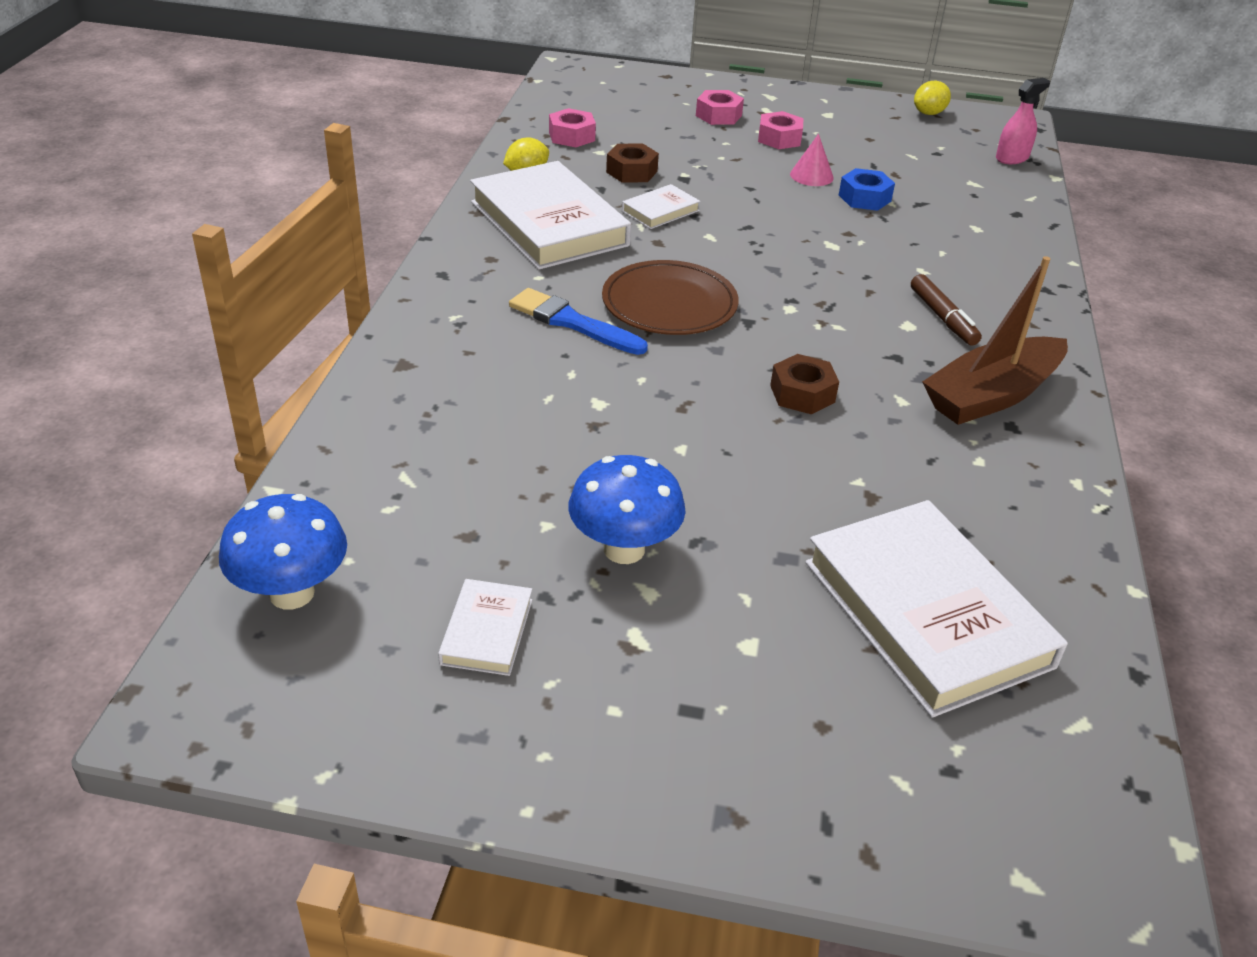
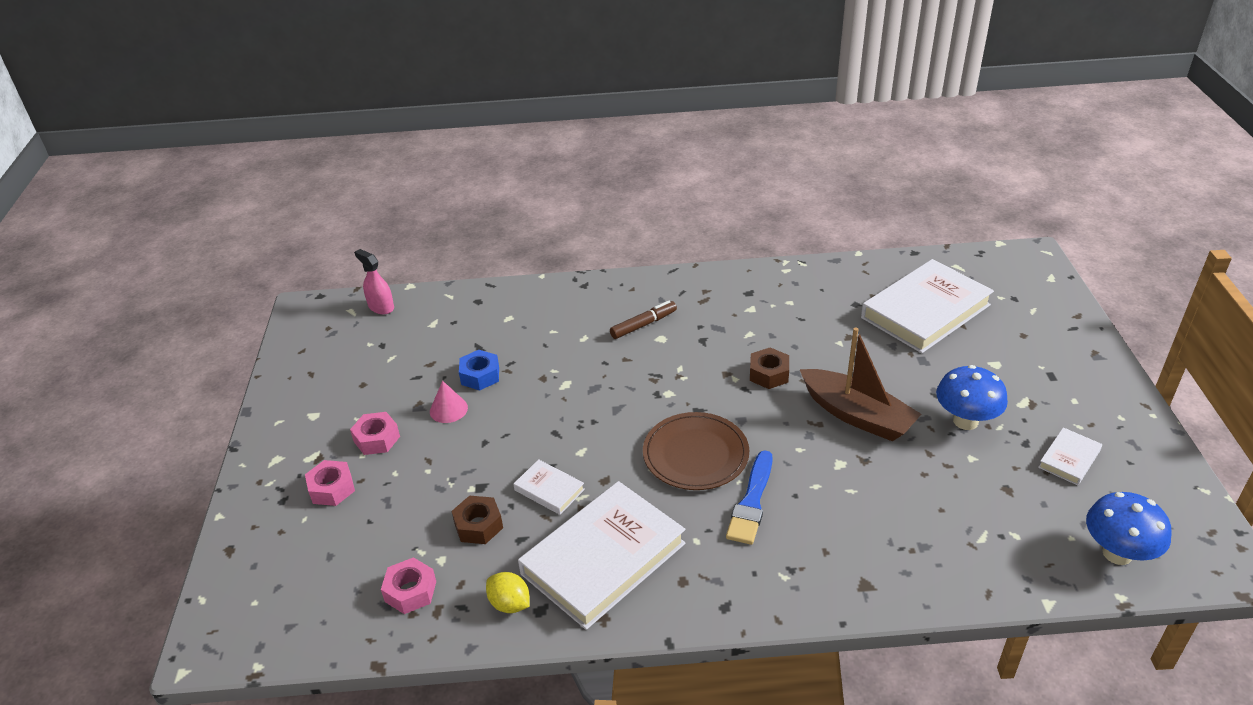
camera: 100 degrees left, 0 degrees up
white book [438,579,532,676] -> white book turned 45 degrees counterclockwise [1038,427,1102,485]
yellow lemon [914,80,951,115] -> none
brown boat [922,256,1068,425] -> brown boat moved to [799,327,922,441]

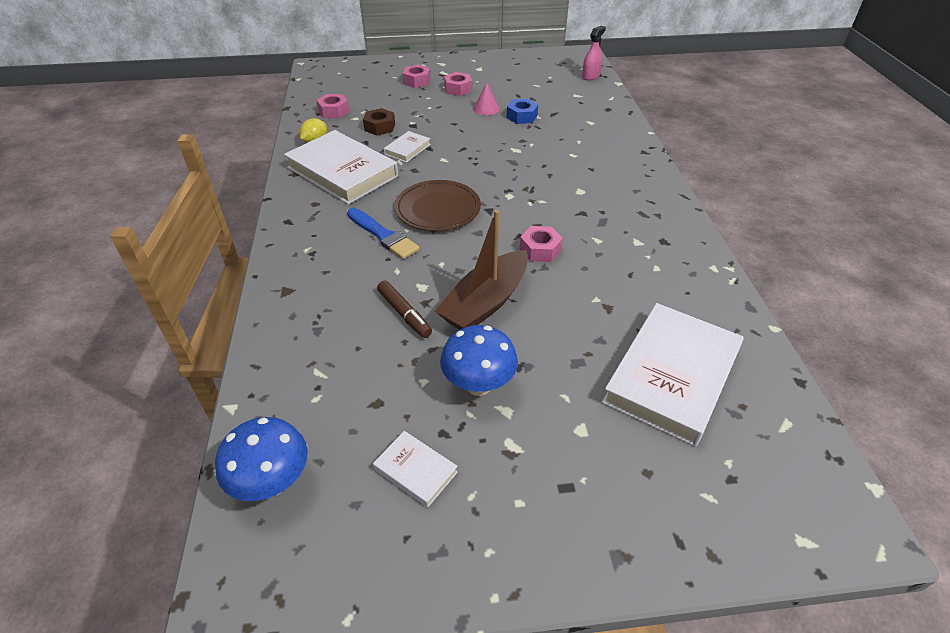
camera: 85 degrees right, 5 degrees up
brown marker [610,300,677,339] -> brown marker moved to [377,281,432,338]
blue brush [726,450,773,545] -> blue brush turned 150 degrees counterclockwise [347,208,420,259]
brown nut [750,347,789,389] -> pink nut [520,226,563,262]
white book [861,259,994,353] -> white book turned 75 degrees clockwise [602,303,744,447]

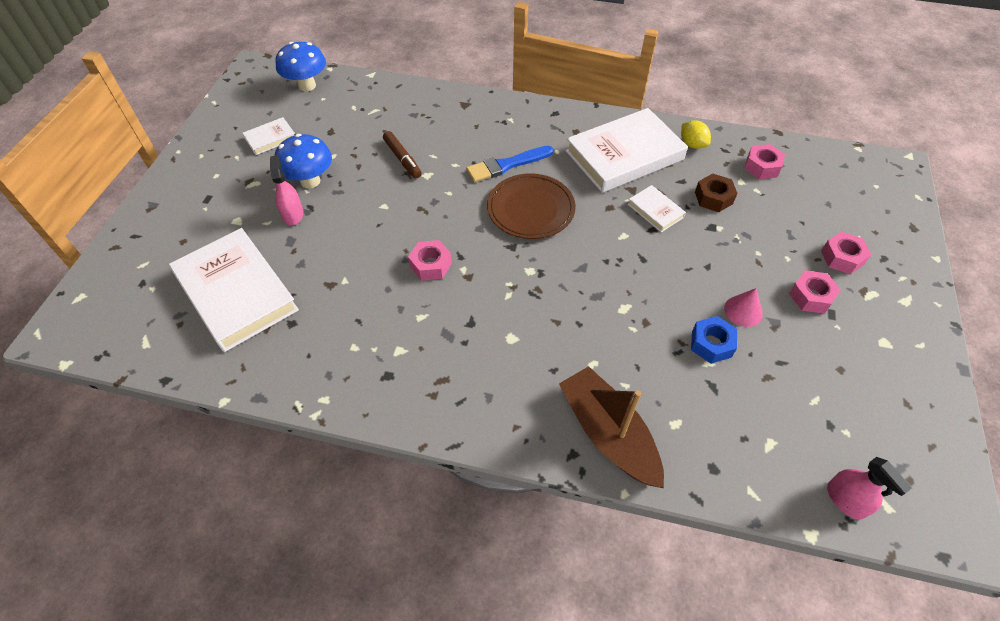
camera: 110 degrees right, 10 degrees up
brown marker [377,281,432,338] -> brown marker turned 105 degrees counterclockwise [383,131,422,178]
brown boat [435,210,528,330] -> brown boat moved to [559,366,664,488]
none -> pink spray bottle [270,155,303,225]

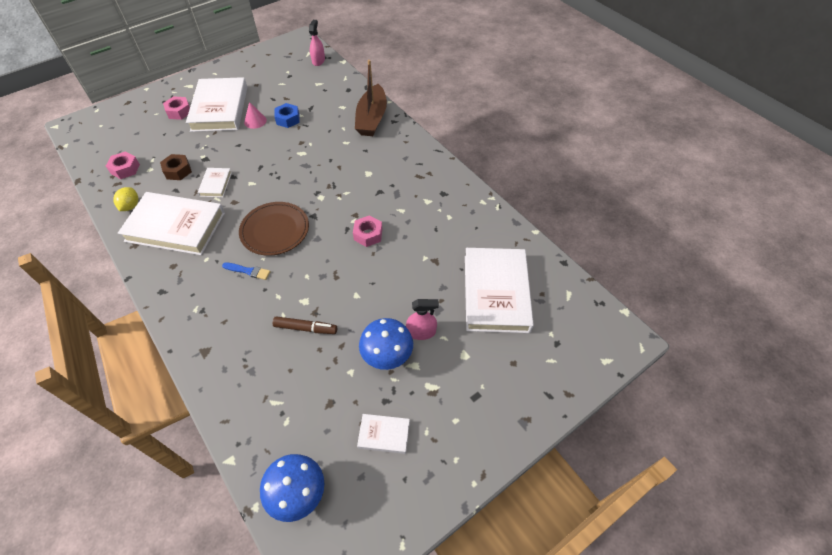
camera: 140 degrees left, 0 degrees up
pink spray bottle [270,155,303,225] -> pink spray bottle turned 120 degrees counterclockwise [406,299,439,340]
brown marker [383,131,422,178] -> brown marker turned 90 degrees clockwise [273,316,337,334]
blue brush [466,146,554,182] -> blue brush [222,262,270,280], size x0.62
pink nut [789,270,841,314] -> white book [186,77,247,132]

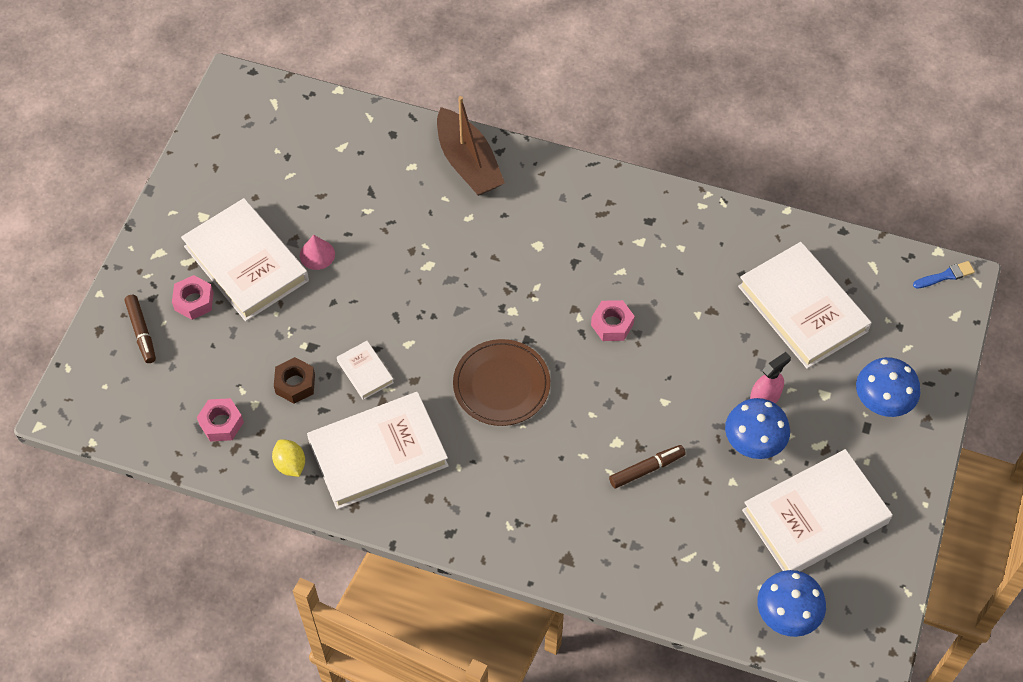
camera: 35 degrees left, 5 degrees up
blue brush [222,262,270,280] -> blue brush moved to [913,261,975,289]
blue nut [274,103,300,128] -> none
pink spray bottle [309,20,325,66] -> none
white book [357,414,410,454] -> white book [742,449,893,571], size x2.22
none -> brown marker [125,295,156,363]
none -> blue mushroom [856,357,920,417]

